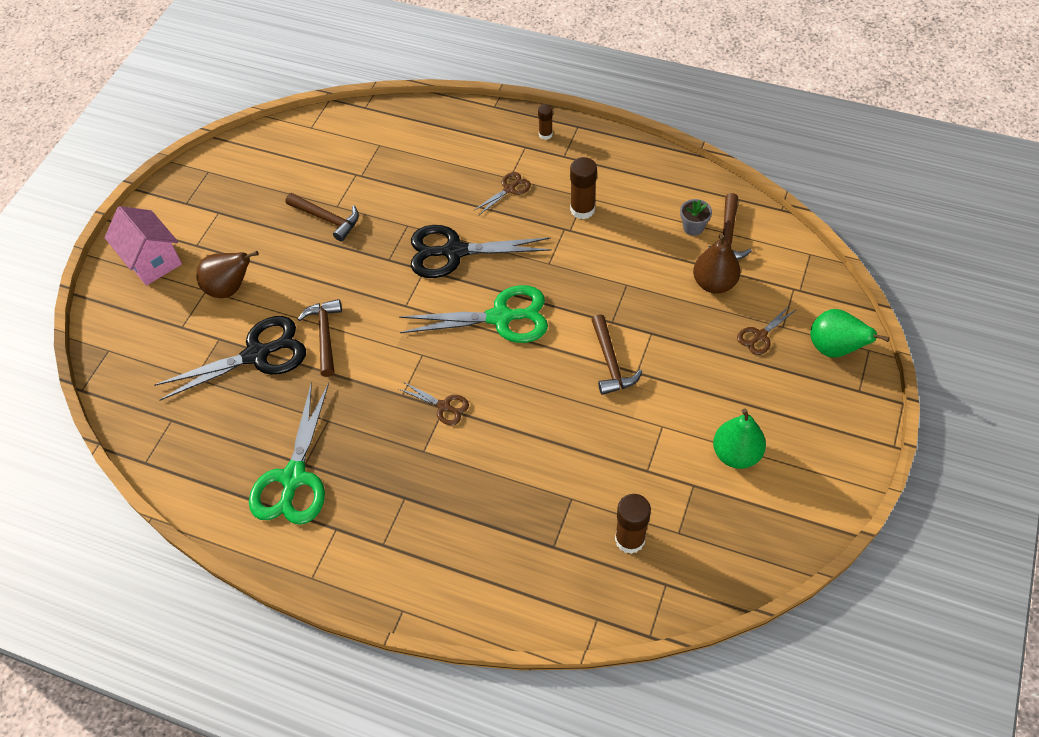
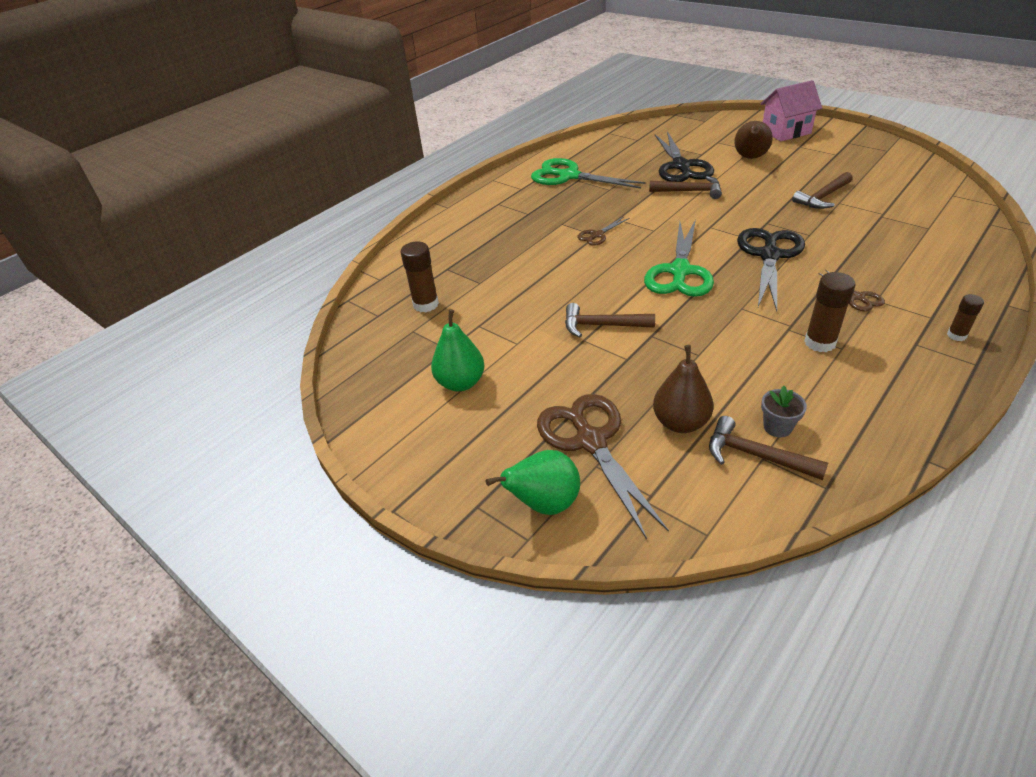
camera: 110 degrees right, 15 degrees down
brown scissors [737,305,797,355] -> brown scissors [537,394,669,539], size x2.07

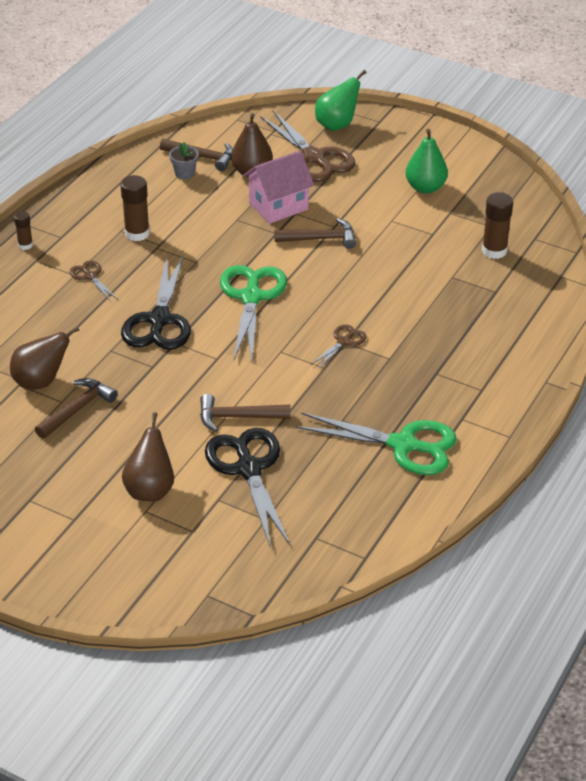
camera: 165 degrees right, 0 degrees up
pink house [761,80,822,141] -> pink house moved to [243,151,314,224]
none -> brown pear [10,326,80,390]

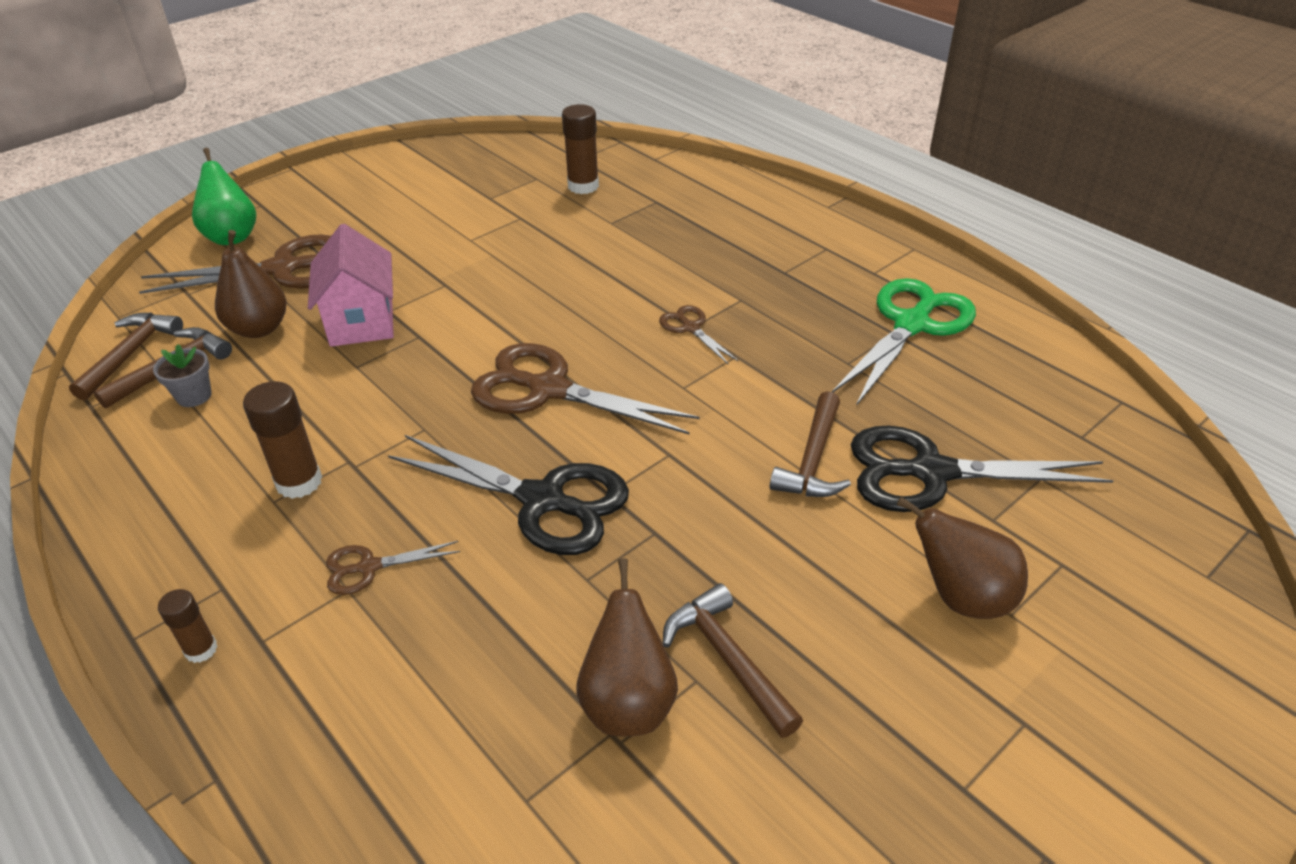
camera: 70 degrees left, 0 degrees up
green scissors [220,265,287,361] -> brown scissors [471,343,700,434]
brown hammer [274,218,356,249] -> brown hammer moved to [69,313,183,400]
green pear [405,129,448,193] -> none

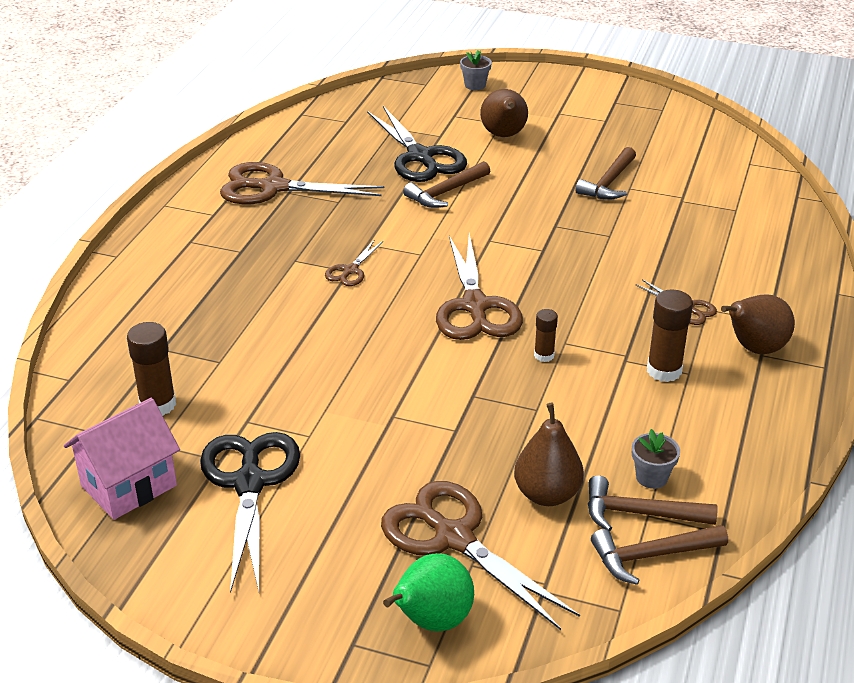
camera: 120 degrees left, 5 degrees down
brown glue stick [158,589,218,663] -> brown glue stick moved to [534,309,558,362]
pink house [308,224,394,347] -> pink house moved to [64,398,180,520]
black scissors [388,435,629,555] -> black scissors moved to [200,432,300,593]
brown pear [576,558,678,736] -> brown pear moved to [721,294,795,354]
brown hammer [770,391,851,497] -> brown hammer turned 150 degrees clockwise [403,161,490,208]
green scissors [832,278,976,406] -> brown scissors [220,162,384,204]
none -> grey flower pot [460,50,492,90]

